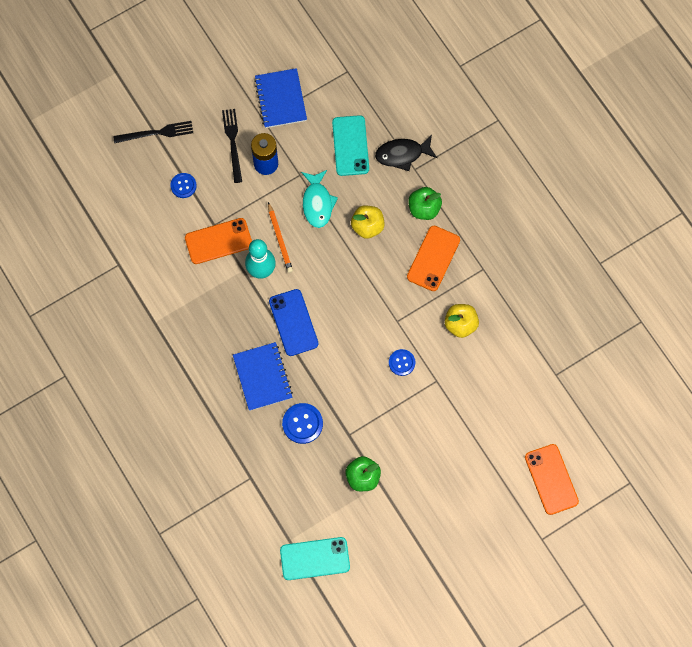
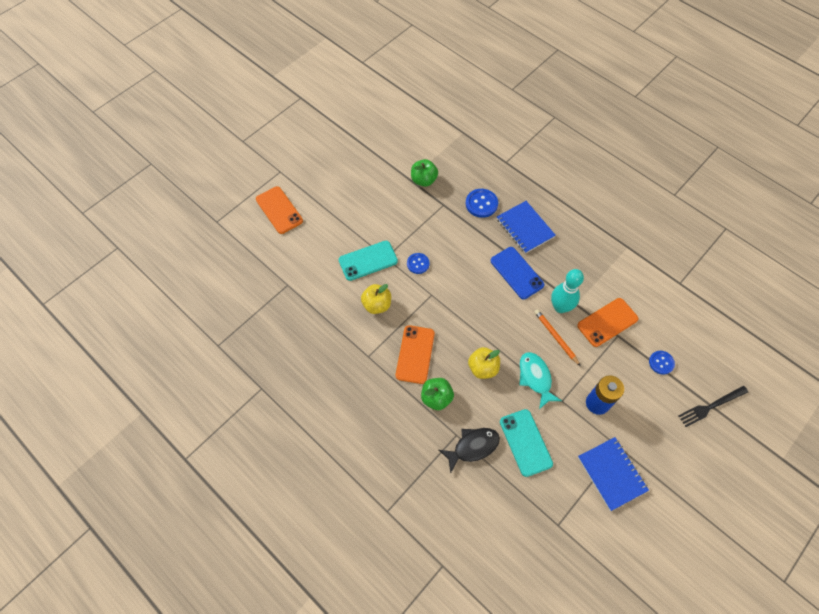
camera: 165 degrees right, 10 degrees down
black fork [222,109,242,183] -> none
turquoise phone [280,537,350,580] -> turquoise phone moved to [339,241,398,281]

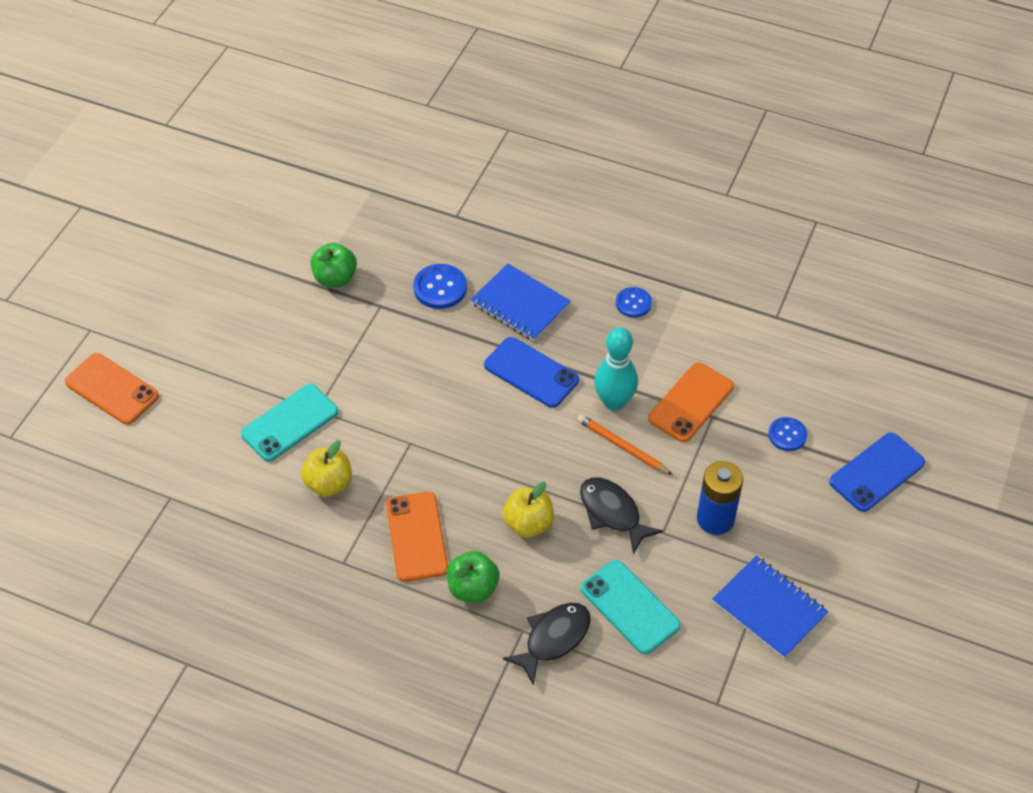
camera: 20 degrees left, 10 degrees down
blue button [407,253,430,274] -> blue button moved to [616,287,652,318]
turquoise fish [519,352,562,409] -> black fish [580,478,663,554]
black fork [678,386,748,427] -> blue phone [829,433,925,512]

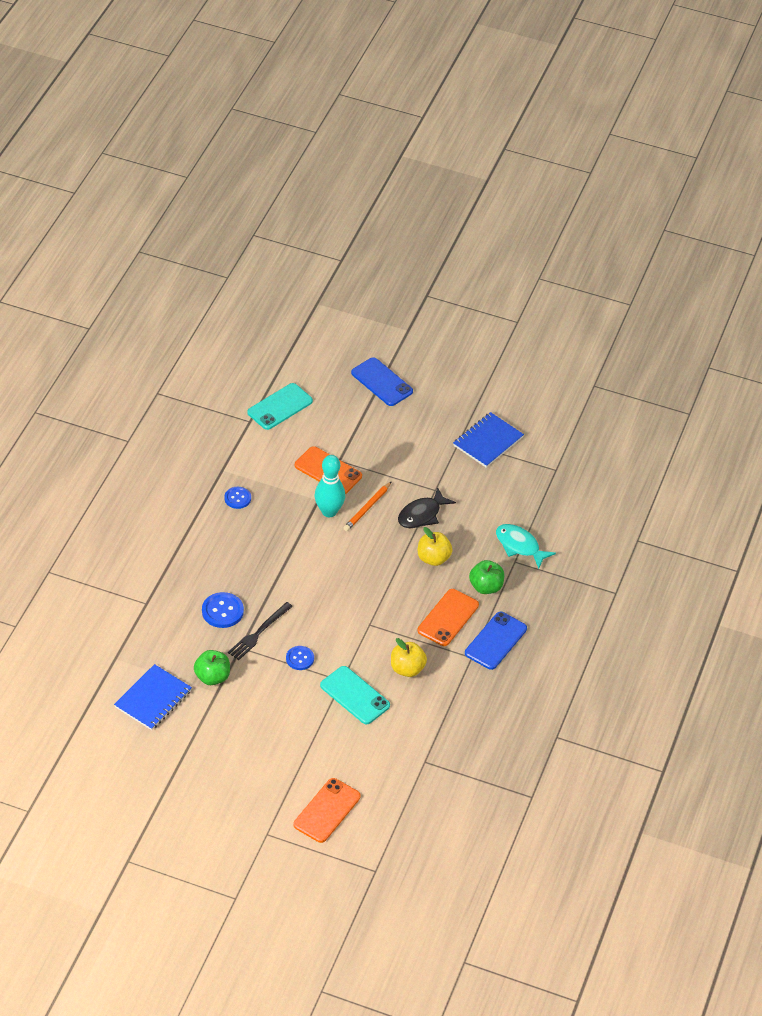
camera: 95 degrees left, 5 degrees down
orange phone [386,492,448,582] -> orange phone turned 45 degrees counterclockwise [418,589,479,646]
blue notebook [470,264,571,341] -> blue notebook moved to [114,664,192,730]
blue phone [484,337,579,408] -> blue phone moved to [465,612,527,670]
black fish [503,603,591,686] -> turquoise fish [496,524,556,569]
turquoise phone [581,560,681,654] -> turquoise phone moved to [247,383,313,430]
blue battery [697,461,743,535] -> none
blue button [768,417,807,451] -> blue button moved to [286,646,314,670]
none -> black fork [228,602,293,660]

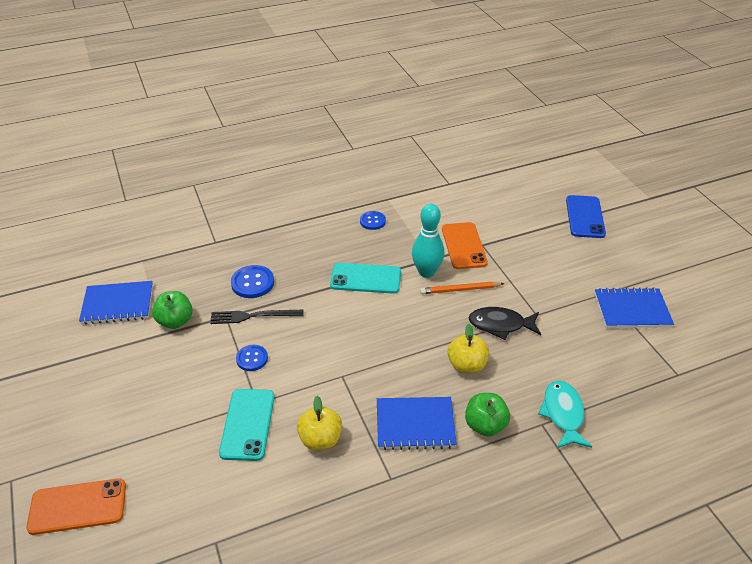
camera: 50 degrees right, 5 degrees down
turquoise phone [247,383,313,430] -> turquoise phone moved to [330,263,401,294]
orange phone [418,589,479,646] -> blue notebook [377,397,457,450]
blue phone [465,612,527,670] -> none

